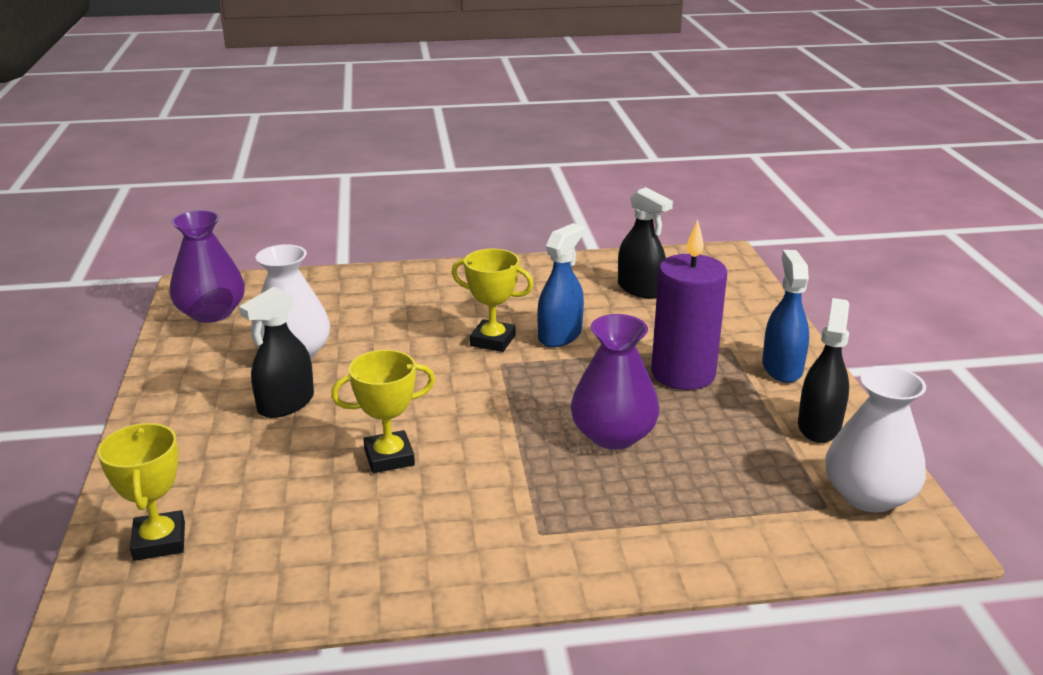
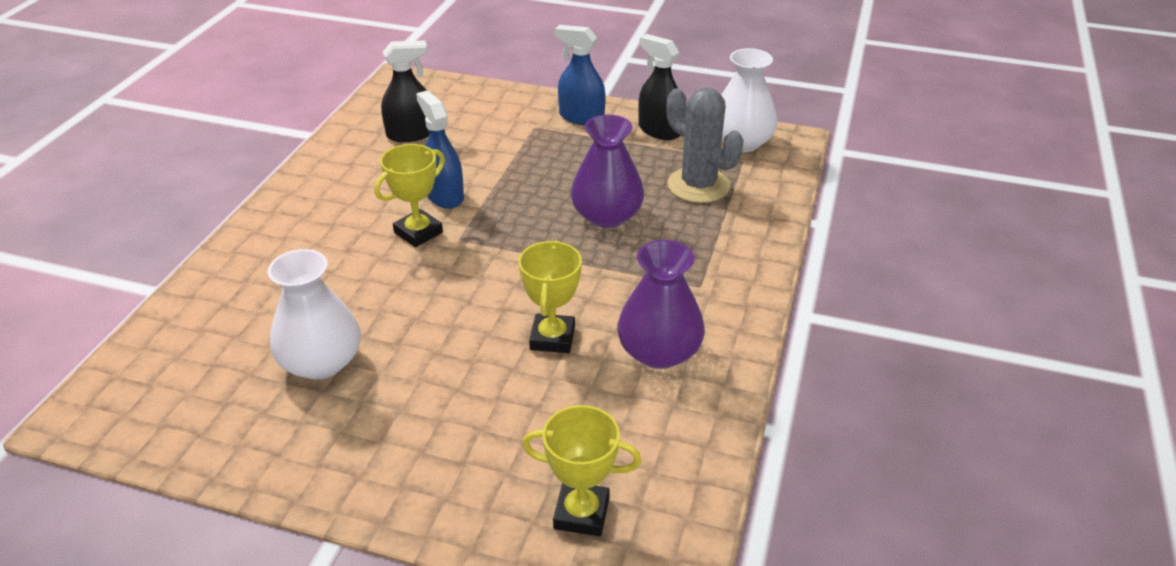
camera: 65 degrees left, 10 degrees up
purple vase [170,210,245,323] -> purple vase moved to [617,240,705,369]
black spray bottle [239,287,314,418] -> none
purple candle [651,220,727,390] -> none
none -> grey cactus [667,87,744,203]

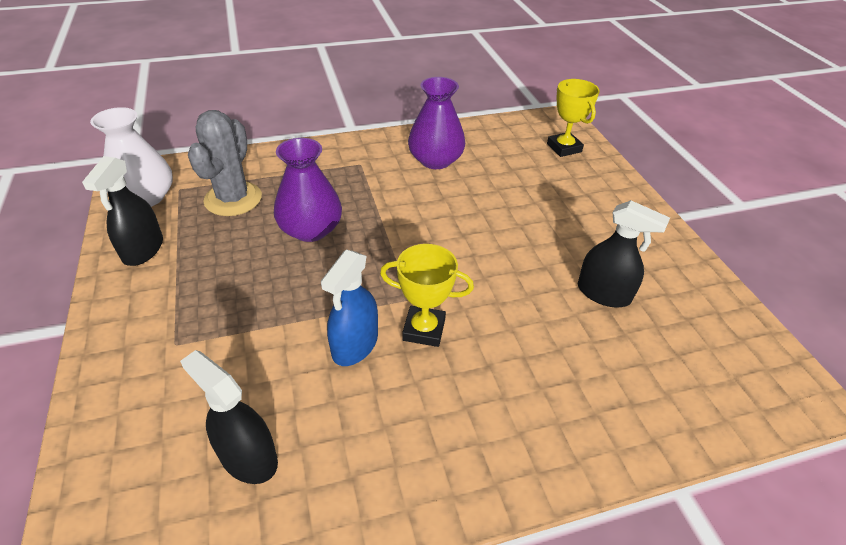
camera: 125 degrees left, 5 degrees up
white vase [268,249,361,380] -> black spray bottle [578,200,670,307]
yellow trophy [518,240,582,353] -> none
blue spray bottle [555,25,606,125] -> none

